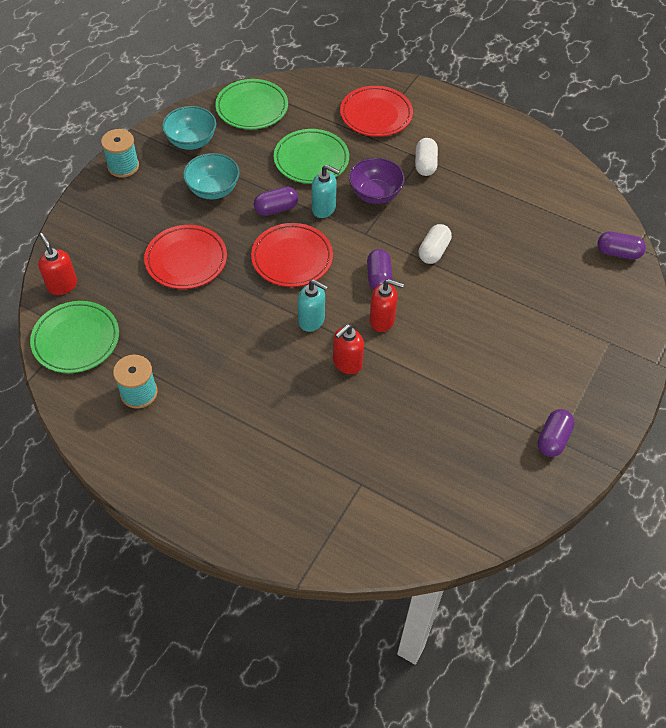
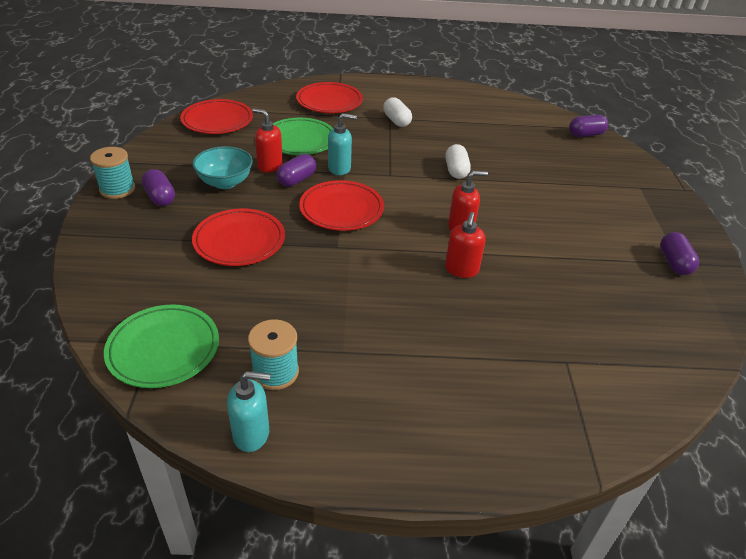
camera: 30 degrees left, 15 degrees down
red soap dispenser [38,233,77,295] -> red soap dispenser moved to [252,108,283,173]
turquoise bowl [162,106,216,150] -> none
green plate [215,79,288,130] -> red plate [180,99,253,134]
turquoise soap dispenser [298,279,328,332] -> turquoise soap dispenser moved to [227,371,271,452]
purple bowl [349,157,405,204] -> none
purple capsule [367,249,393,290] -> purple capsule moved to [142,169,175,206]

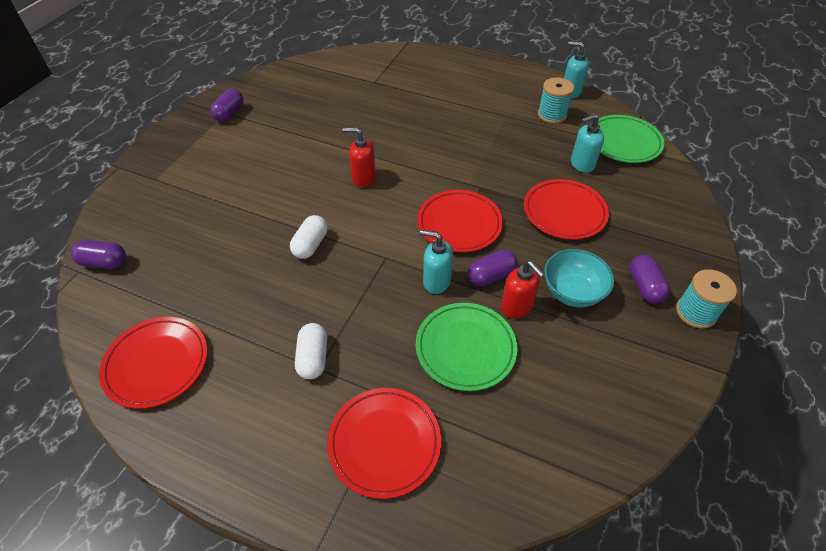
camera: 155 degrees left, 10 degrees up
red plate [180,99,253,134] -> red plate moved to [99,317,207,409]
red soap dispenser [445,212,486,278] -> none
none -> turquoise soap dispenser [571,114,604,173]

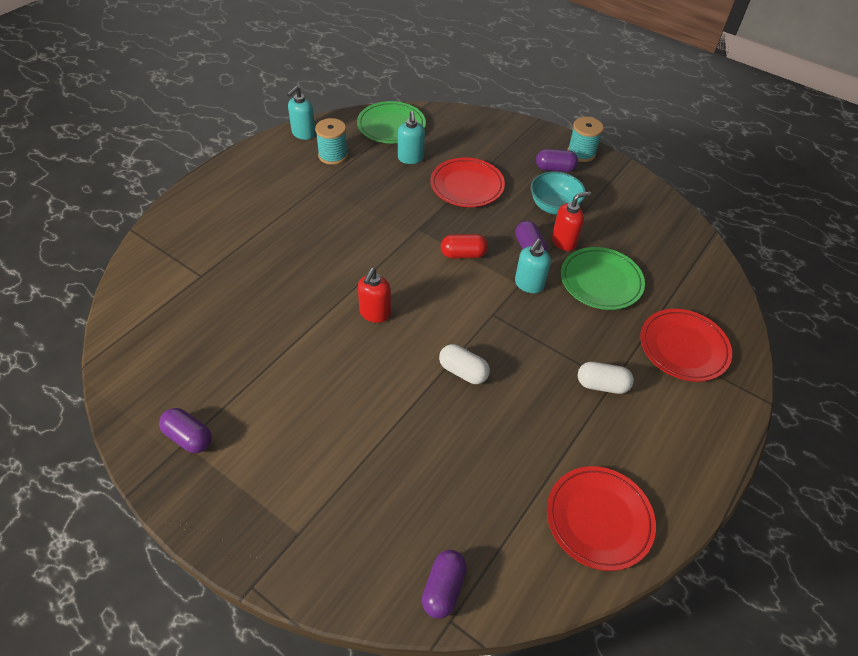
camera: 80 degrees left, 0 degrees up
red plate [417,190,503,253] -> red capsule [441,234,488,258]

